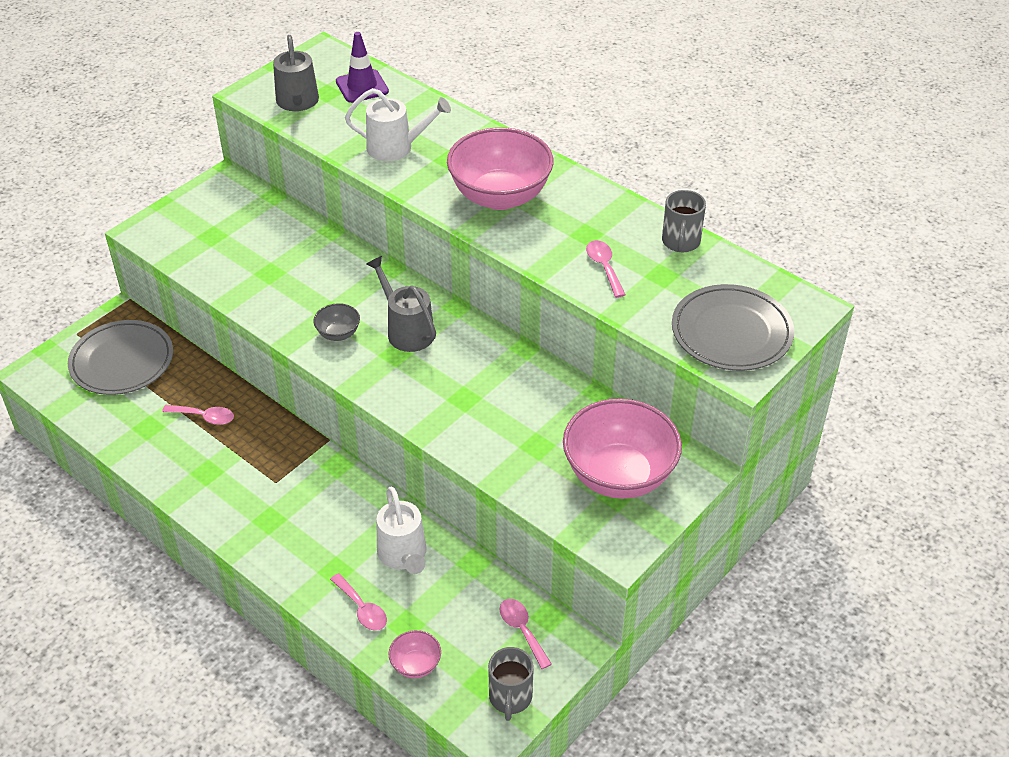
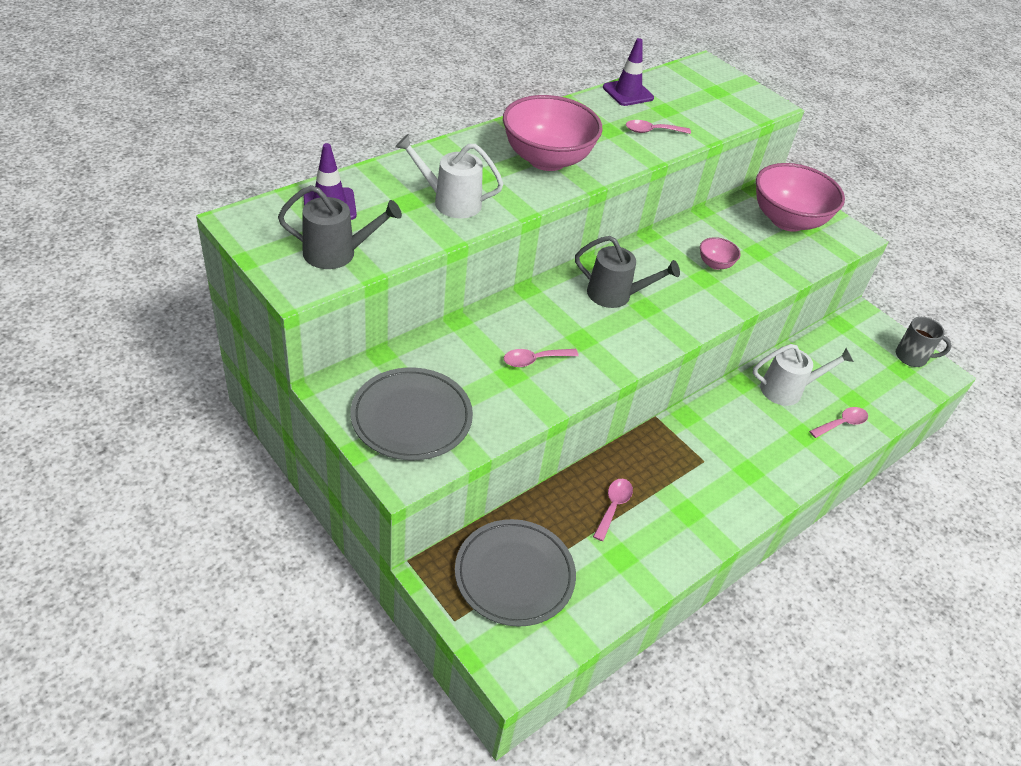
camera: 85 degrees left, 0 degrees up
grey bowl [313,303,360,341] -> none
white watering can [345,88,451,161] -> white watering can turned 90 degrees counterclockwise [395,134,503,219]
grey watering can [366,256,436,352] -> grey watering can turned 135 degrees counterclockwise [575,236,680,308]
pink bowl [388,630,441,678] -> pink bowl moved to [700,237,741,270]
pink spoon [500,599,552,669] -> pink spoon moved to [504,349,579,367]
grey mug [662,190,706,252] -> purple traffic cone [603,38,654,106]
grey plate [672,284,794,371] -> grey plate moved to [350,368,473,460]

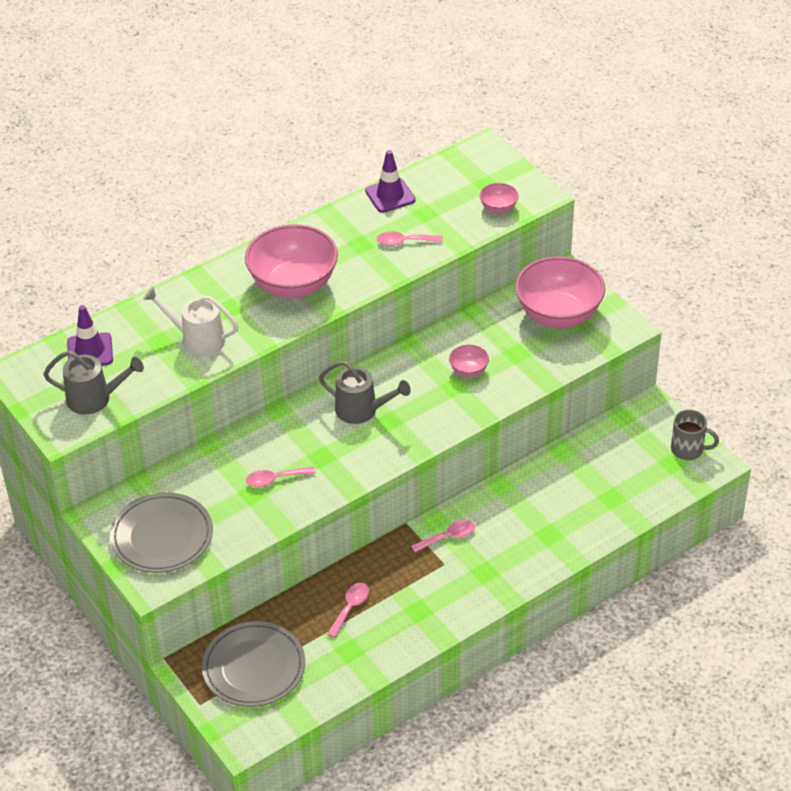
camera: 10 degrees right, 0 degrees up
white watering can [753,344,854,406] -> none
pink spoon [809,407,868,438] -> pink spoon moved to [411,520,475,553]
none -> pink bowl [480,183,519,214]

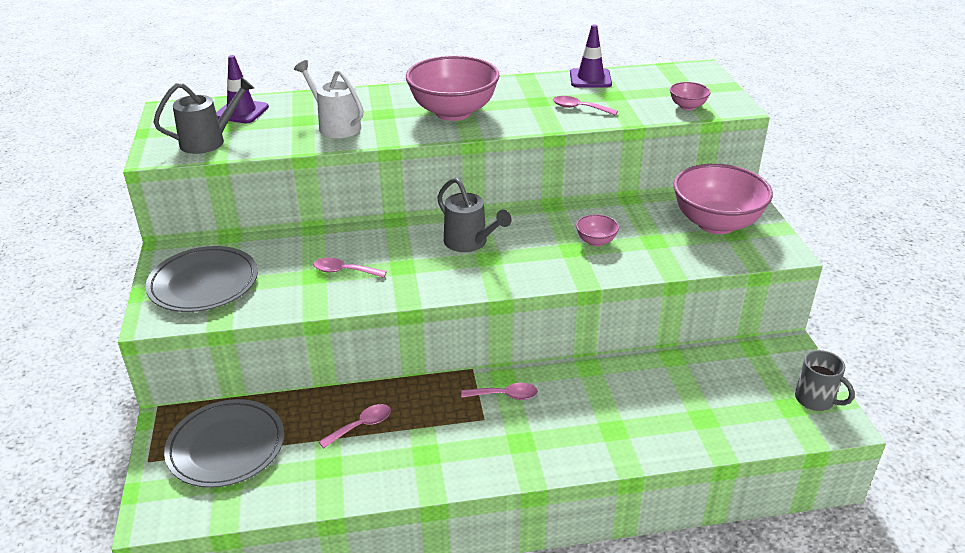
camera: 25 degrees right, 10 degrees down
grey watering can [43,351,144,415] -> grey watering can turned 60 degrees counterclockwise [153,77,254,154]

